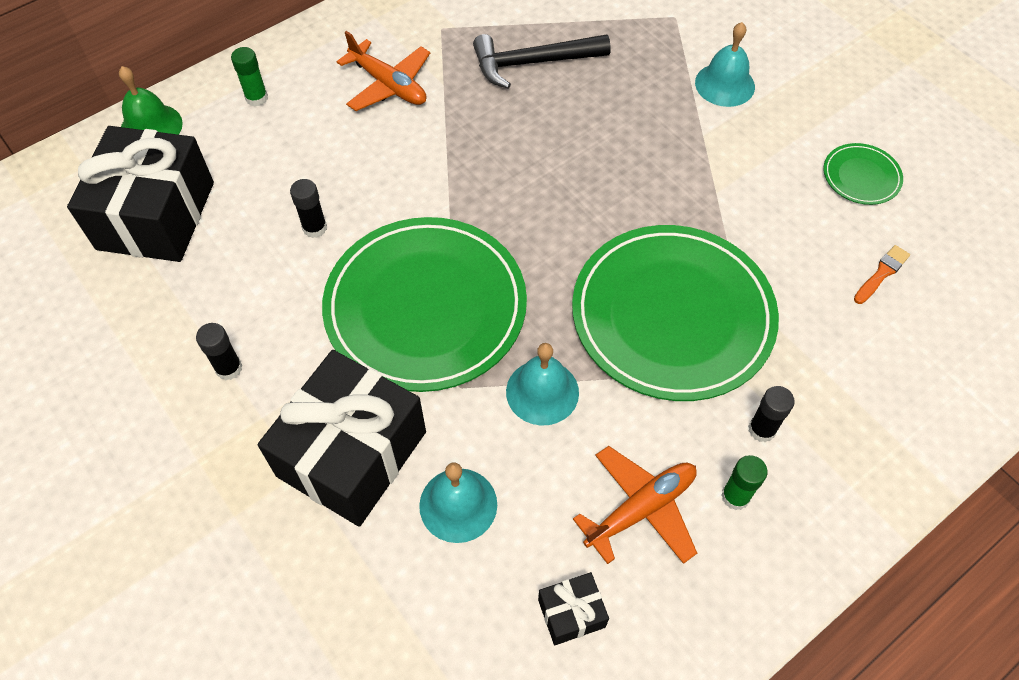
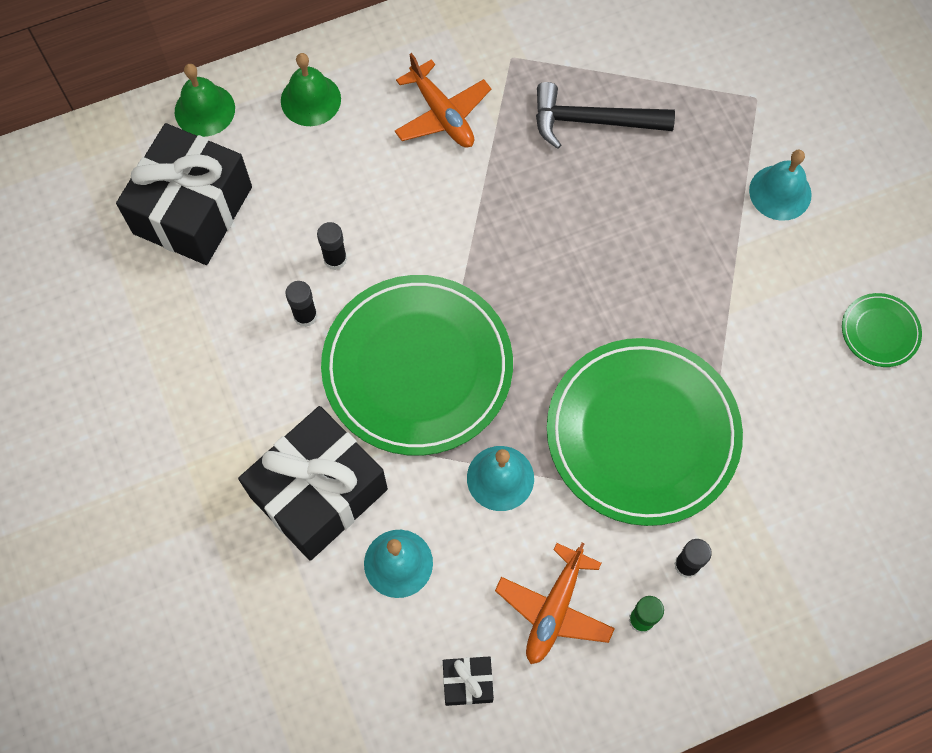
camera: 15 degrees right, 10 degrees up
black glue stick [196,323,242,380] -> black glue stick moved to [285,281,317,327]
green glue stick [231,47,268,107] -> green bell [281,53,341,126]
orange plane [573,446,697,564] -> orange plane turned 135 degrees clockwise [495,542,615,664]
orange brush [854,245,910,304] -> none

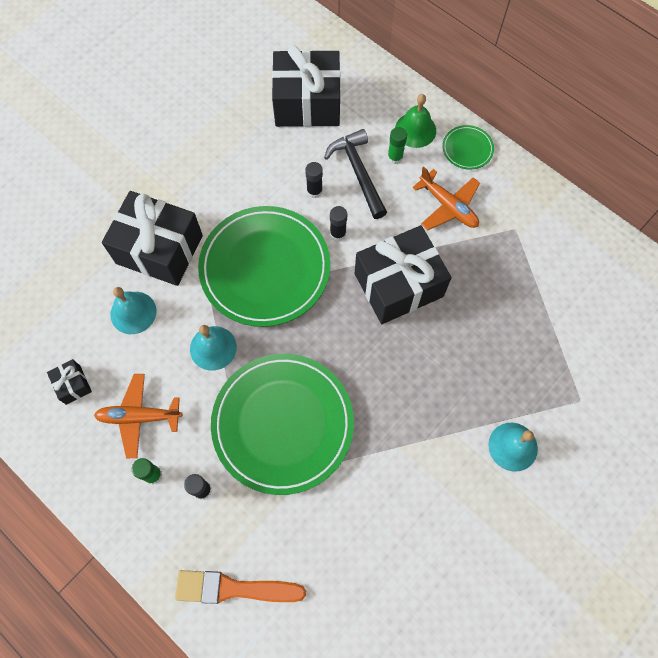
camera: 65 degrees right, 0 degrees up
green bell [175,64,235,137] -> none
black glue stick [285,281,317,327] -> black glue stick moved to [330,206,347,241]
orange plane [395,53,491,147] -> orange plane turned 75 degrees counterclockwise [413,167,480,230]
black hammer [536,82,675,149] -> black hammer moved to [324,129,387,219]
green plate [842,293,922,367] -> green plate moved to [442,125,494,170]
none -> orange brush [175,570,306,604]
none -> black gift [355,225,452,324]
none -> green glue stick [387,127,407,164]

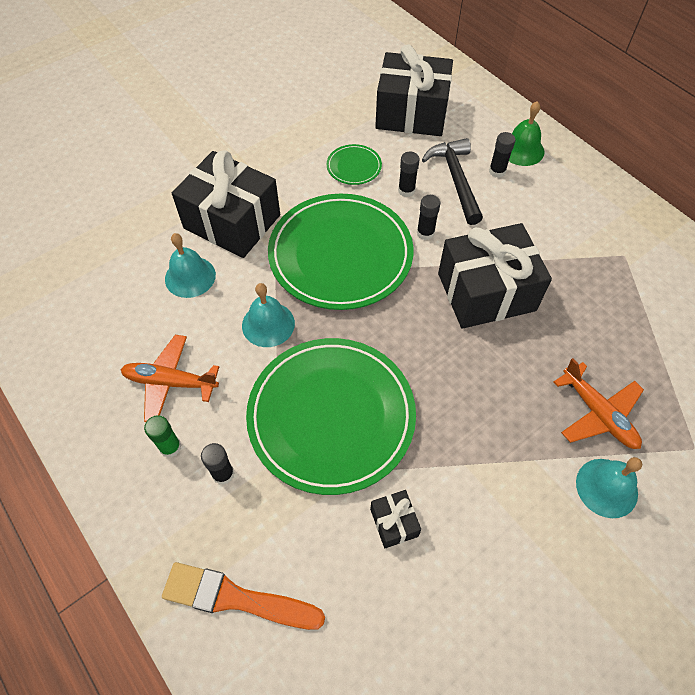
camera: 10 degrees right, 10 degrees down
black gift [47,359,92,405] -> black gift moved to [370,490,421,548]
green glue stick [387,127,407,164] -> black glue stick [489,132,516,178]
orange plane [413,167,480,230] -> orange plane moved to [554,358,644,449]
green plate [442,125,494,170] -> green plate moved to [327,144,382,185]

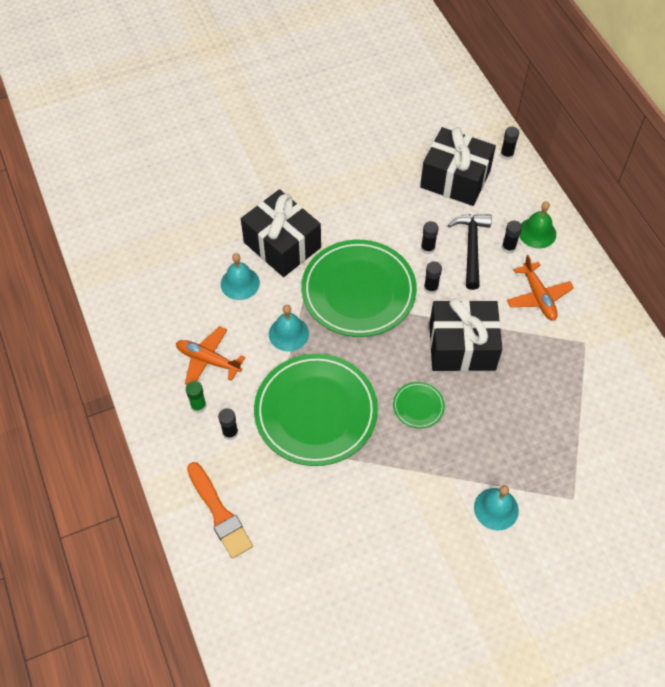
camera: 15 degrees right, 0 degrees up
orange brush [162,562,325,630] -> orange brush turned 150 degrees counterclockwise [187,462,253,559]
green plate [327,144,382,185] -> green plate moved to [393,382,445,429]
black gift [370,490,421,548] -> none
orange plane [554,358,644,449] -> orange plane moved to [507,255,574,321]
none -> black glue stick [500,127,519,160]

